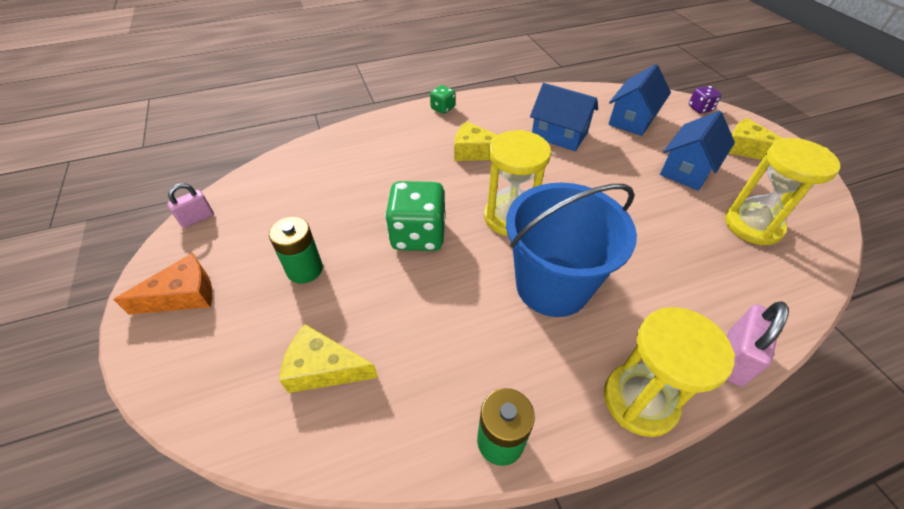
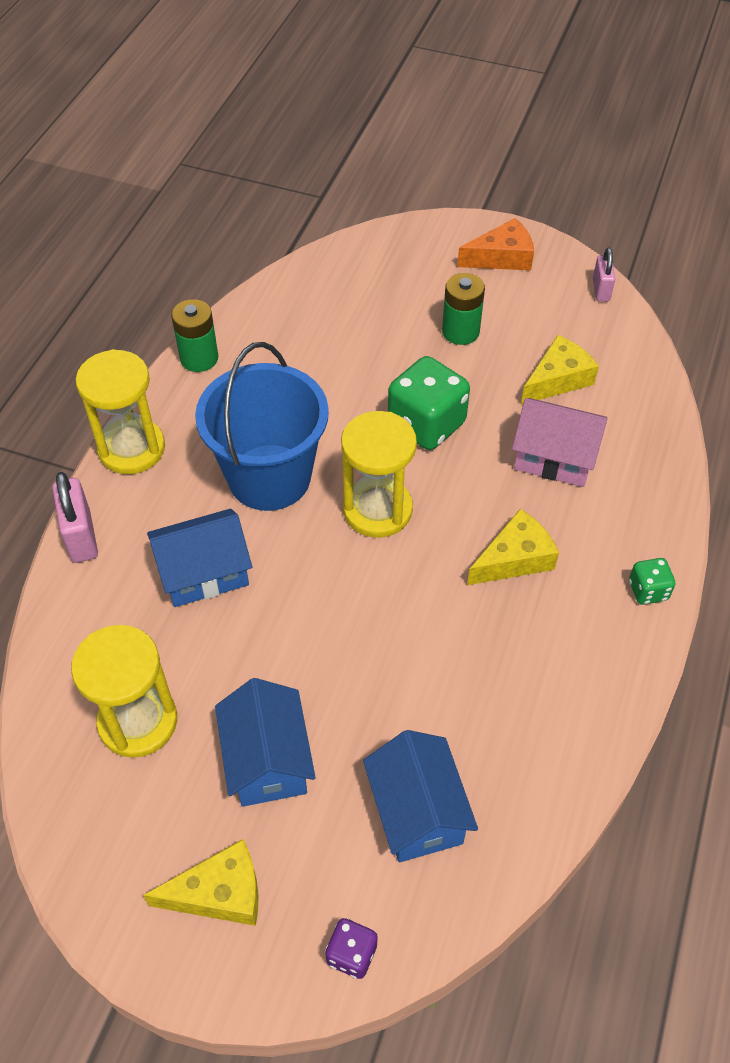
camera: 130 degrees right, 5 degrees up
orange cheese [113,253,212,315] -> orange cheese turned 120 degrees counterclockwise [457,218,534,270]
yellow cheese [279,324,378,393] -> yellow cheese moved to [521,335,599,405]
blue house [530,83,598,151] -> blue house moved to [147,509,252,607]
none -> pink house [512,398,608,487]

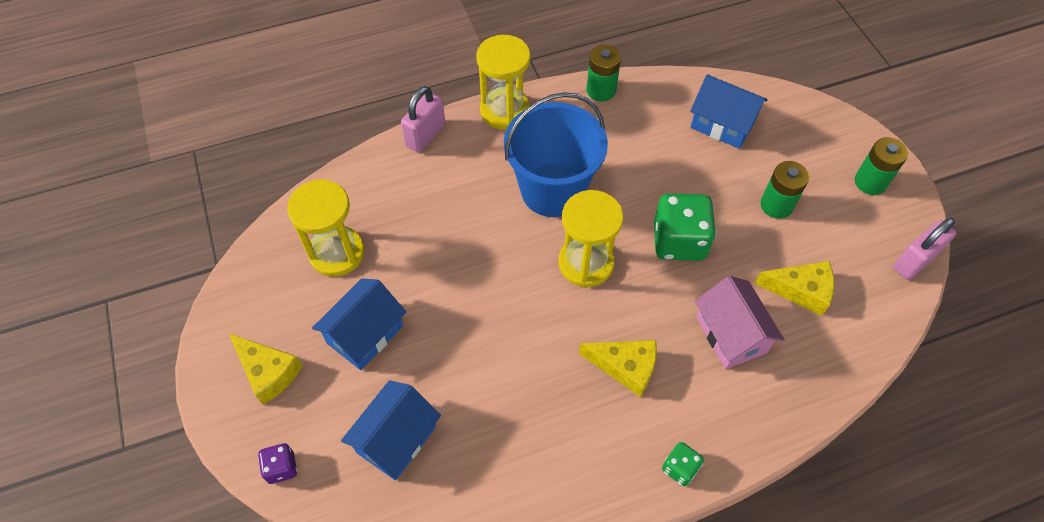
camera: 50 degrees right, 5 degrees up
blue house [147,509,252,607] -> blue house moved to [690,74,768,149]
orange cheese [457,218,534,270] -> green battery [855,137,908,195]
pink padlock [593,248,615,302] -> pink padlock [893,218,956,280], size x1.53

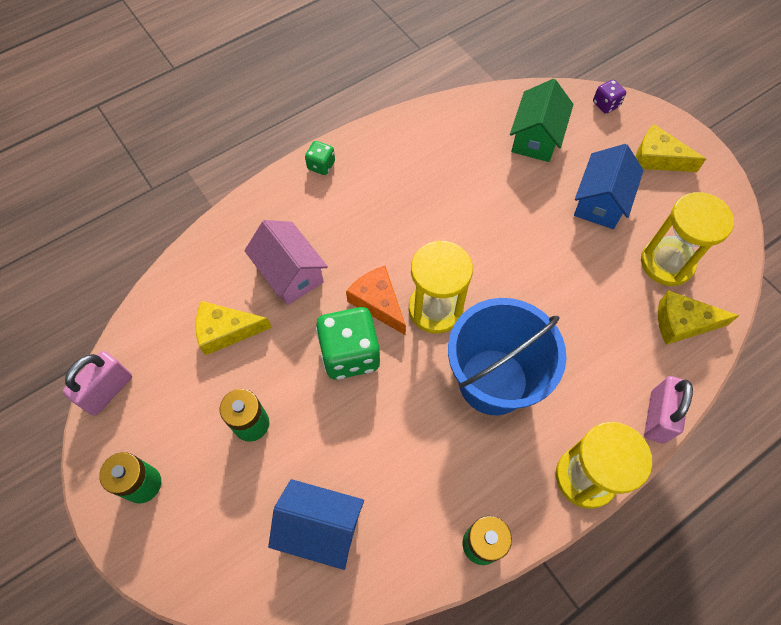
camera: 165 degrees right, 5 degrees up
blue house [341,380,441,480] -> green house [510,79,573,162]
yellow cheese [579,340,657,397] -> yellow cheese moved to [658,290,739,345]
none -> orange cheese [346,266,406,335]

